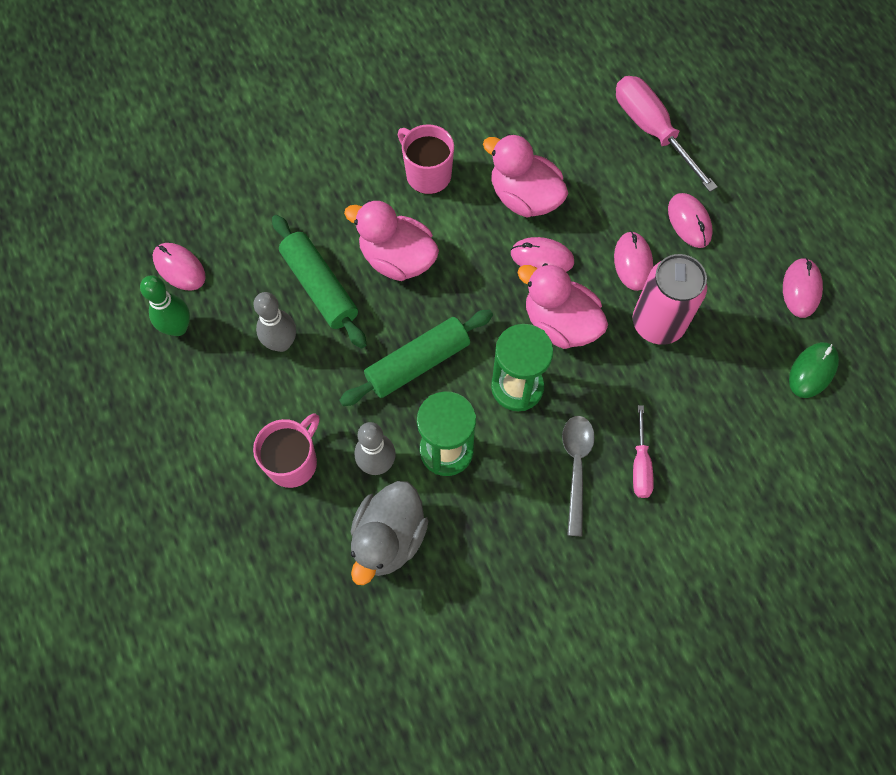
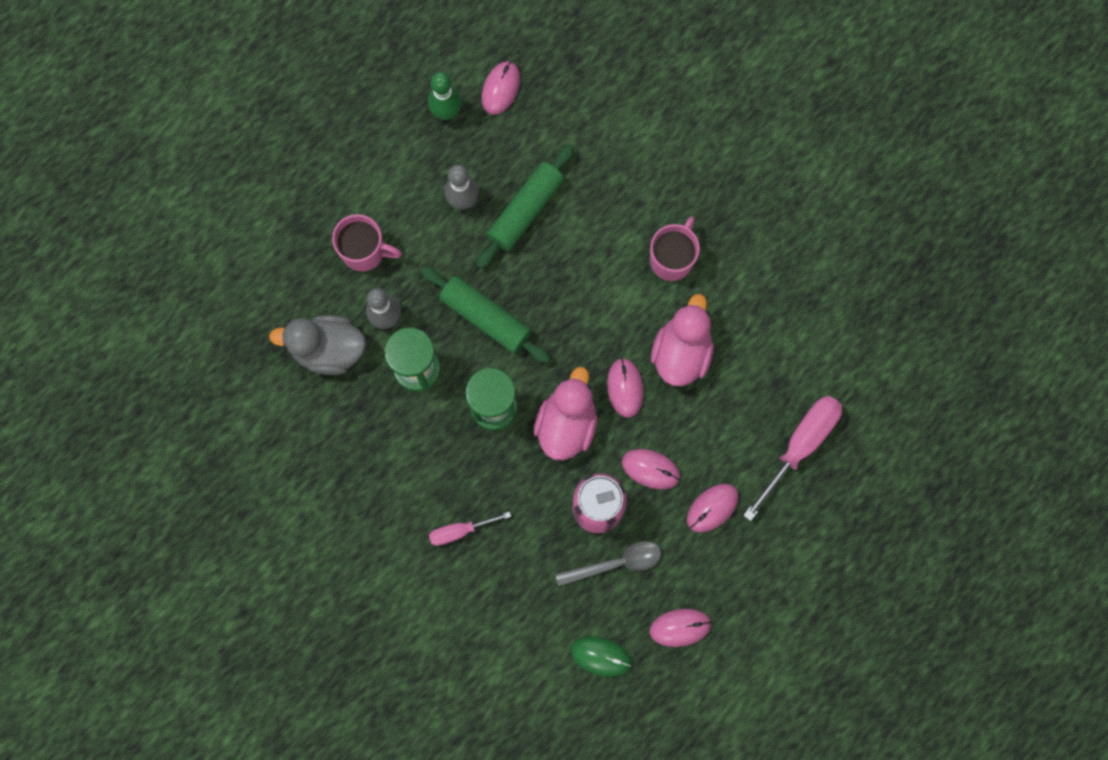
camera: 70 degrees right, 10 degrees up
pink duck [344,200,439,281] -> none
grey spoon [562,416,595,536] -> grey spoon moved to [555,541,661,586]
pink mouse [614,231,653,291] -> pink mouse turned 45 degrees clockwise [622,449,680,489]

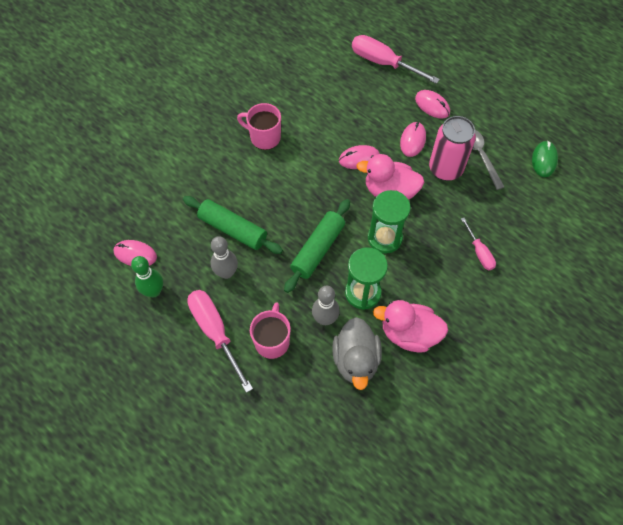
camera: 95 degrees left, 15 degrees down
pink mouse [650,609,712,647] -> none
pink duck [651,294,714,387] -> pink duck moved to [373,300,448,352]
none -> pink screwdriver [187,290,253,393]

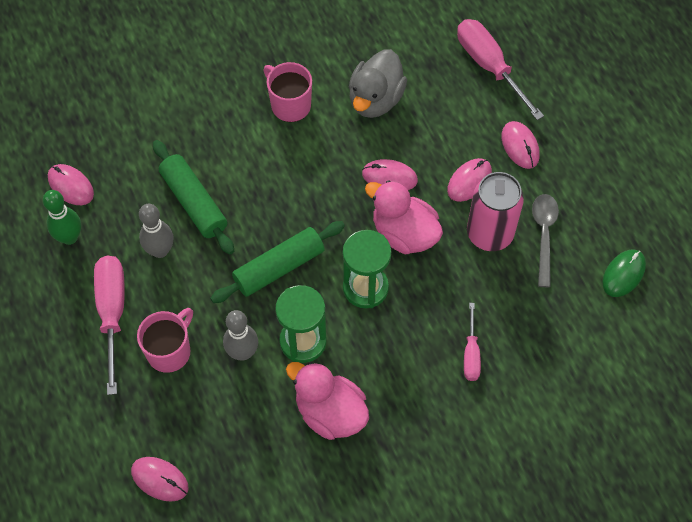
camera: 25 degrees right, 0 degrees up
grey duck [332,317,382,390] -> grey duck moved to [349,49,407,118]
none -> pink mouse [131,457,189,502]

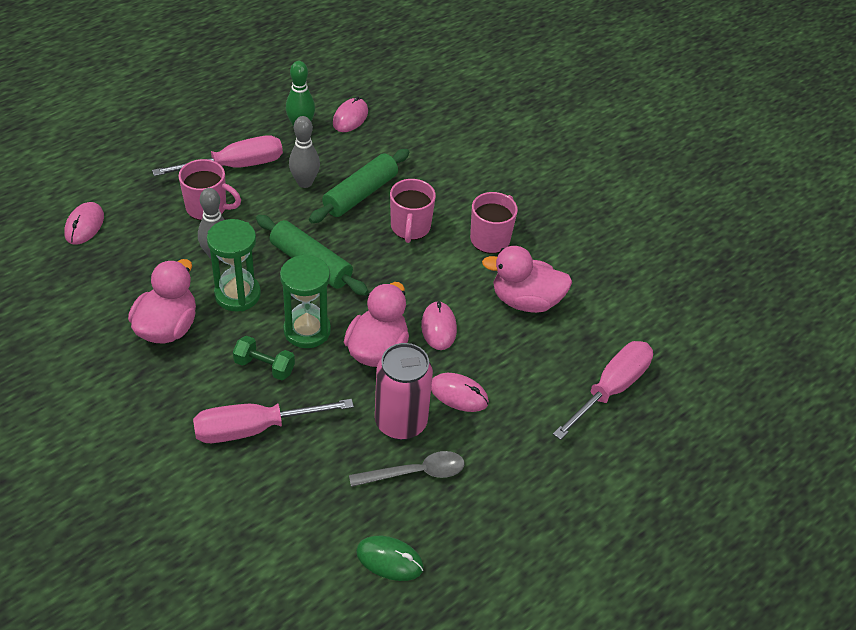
camera: 70 degrees right, 15 degrees down
grey duck [349,49,407,118] -> pink duck [482,246,572,313]
pink screwdriver [464,303,481,381] -> pink screwdriver [193,399,354,443], size x1.78
pink mouse [502,121,540,169] -> none
none -> green dumbbell [233,336,295,380]
none -> pink mug [390,179,436,243]

